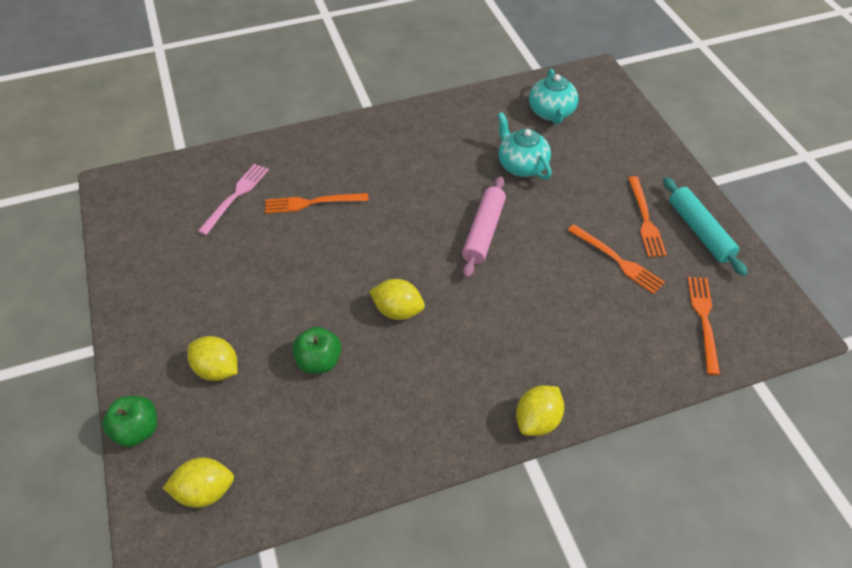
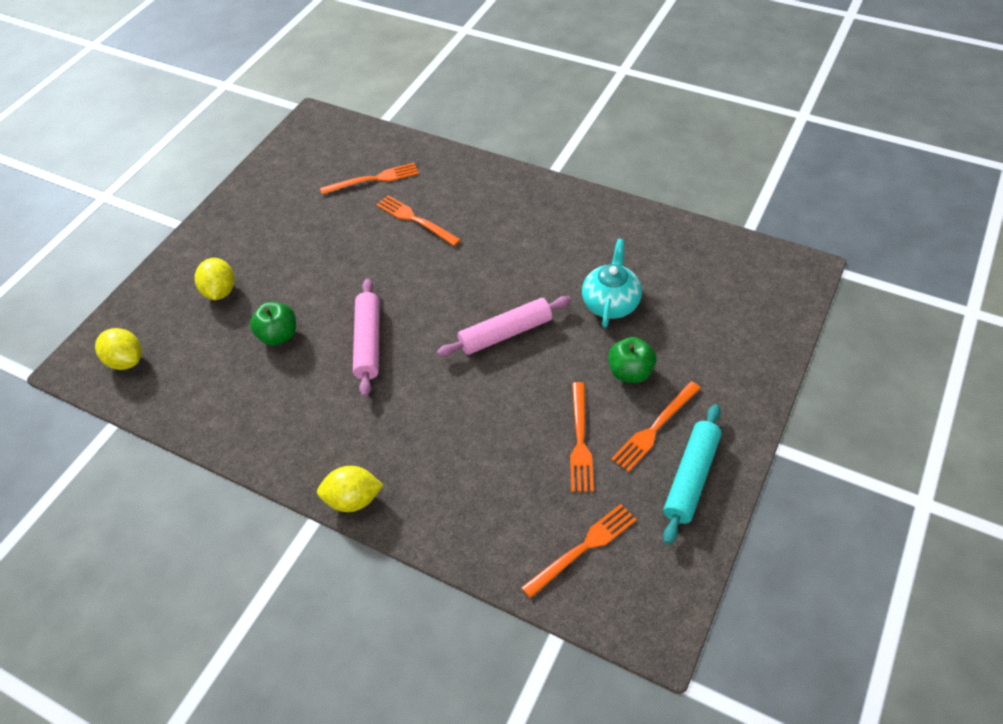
camera: 50 degrees right, 0 degrees up
green apple [102,396,157,447] -> green apple moved to [608,337,656,383]
pink fork [198,164,269,235] -> orange fork [320,163,419,195]
yellow lemon [369,279,425,320] -> pink rolling pin [353,279,380,397]
turquoise teapot [529,68,578,124] -> none

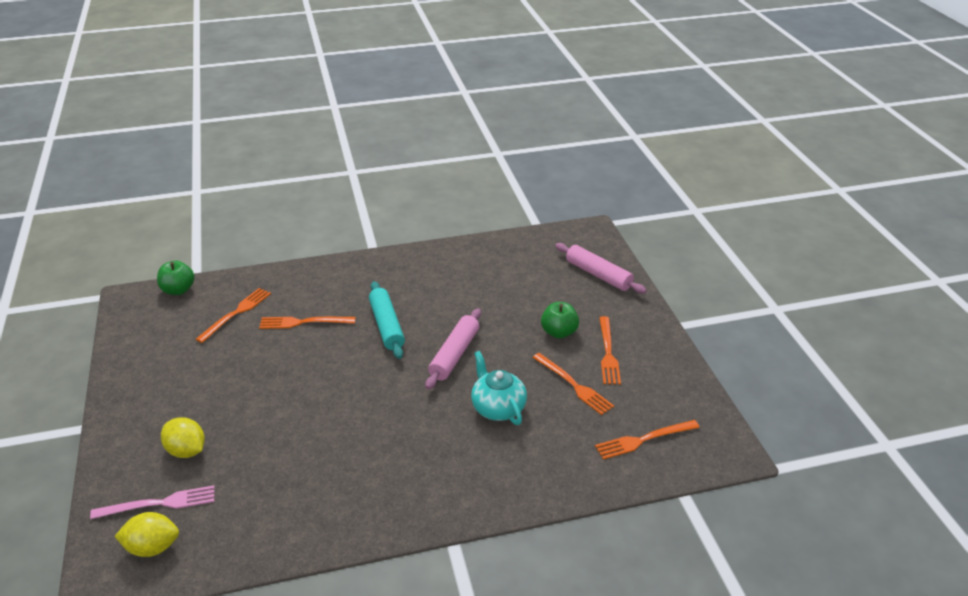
camera: 45 degrees left, 15 degrees down
green apple [250,302,296,346] -> green apple moved to [157,260,195,295]
yellow lemon [317,466,383,512] -> none
pink rolling pin [353,279,380,397] -> pink rolling pin moved to [555,243,647,294]
orange fork [521,504,637,599] -> orange fork turned 120 degrees counterclockwise [595,420,700,460]
turquoise teapot [582,239,642,327] -> turquoise teapot moved to [471,351,527,425]
turquoise rolling pin [663,404,722,545] -> turquoise rolling pin moved to [369,281,405,359]
none -> pink fork [90,485,215,519]

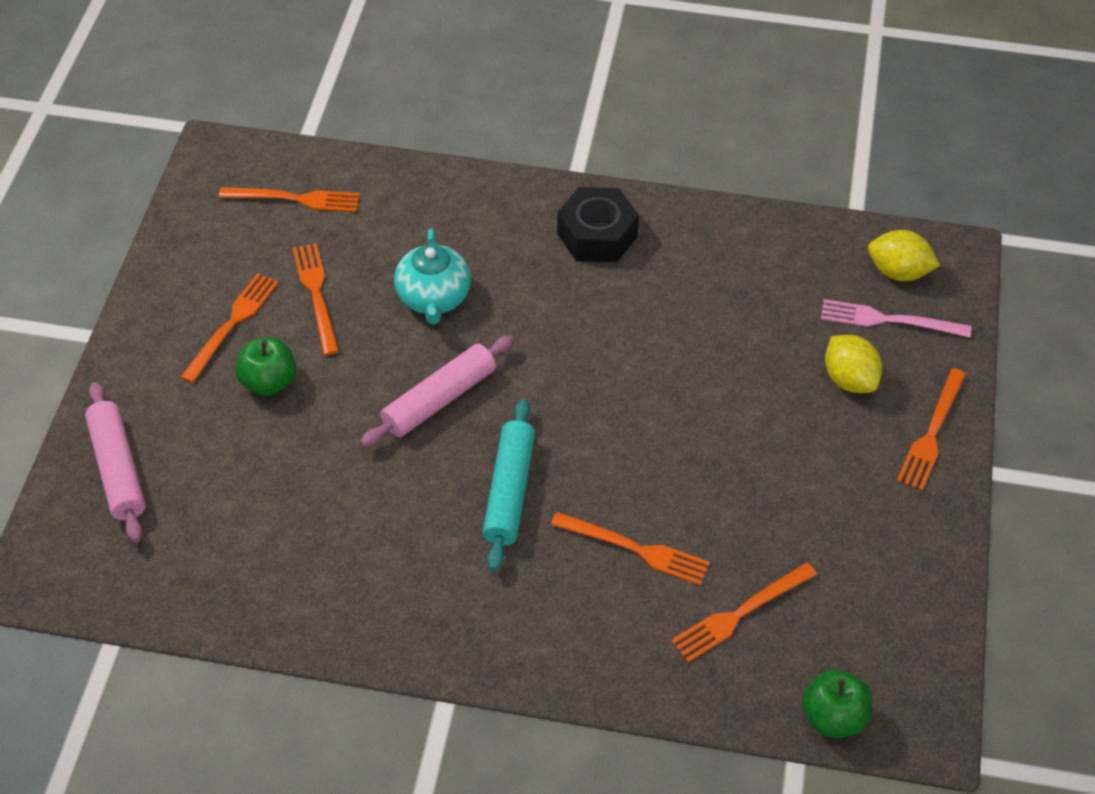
camera: 155 degrees left, 15 degrees up
none -> black nut [557,187,639,262]
none -> orange fork [897,368,966,491]

